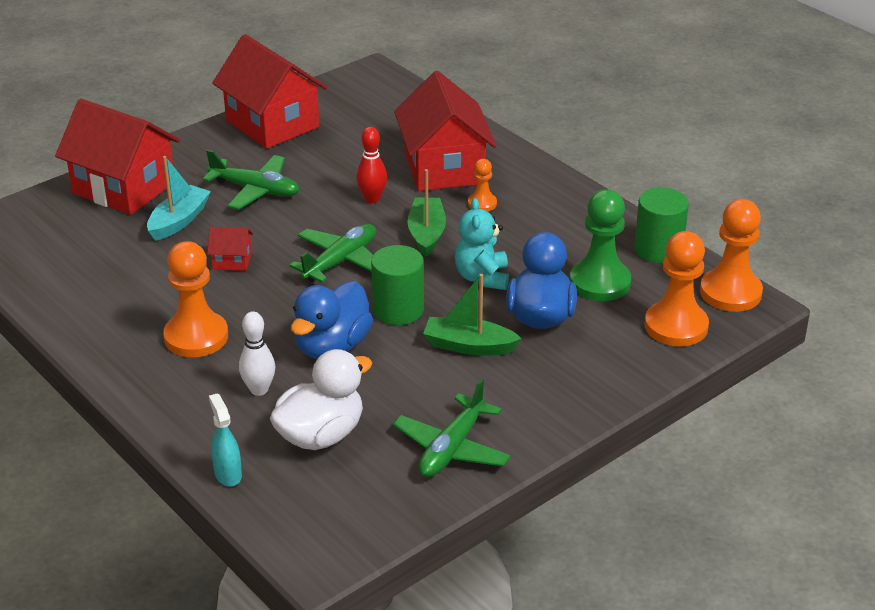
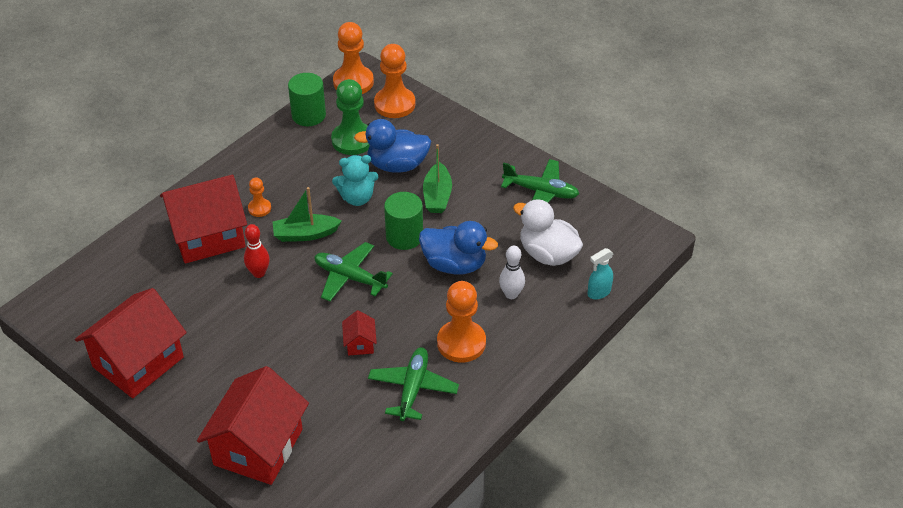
camera: 100 degrees left, 10 degrees up
turquoise boat [147,156,211,241] -> none
green plane [203,150,299,210] -> green plane moved to [368,347,459,421]

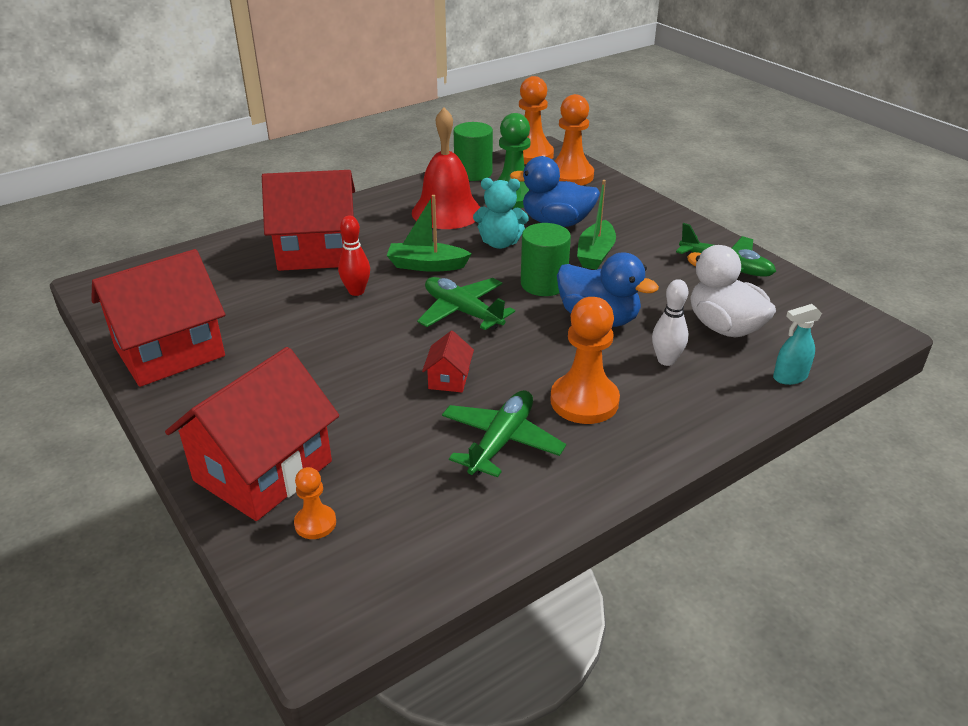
camera: 15 degrees right, 10 degrees down
orange pawn [248,178,271,217] -> orange pawn moved to [294,467,336,539]
none -> red bell [412,108,480,229]

